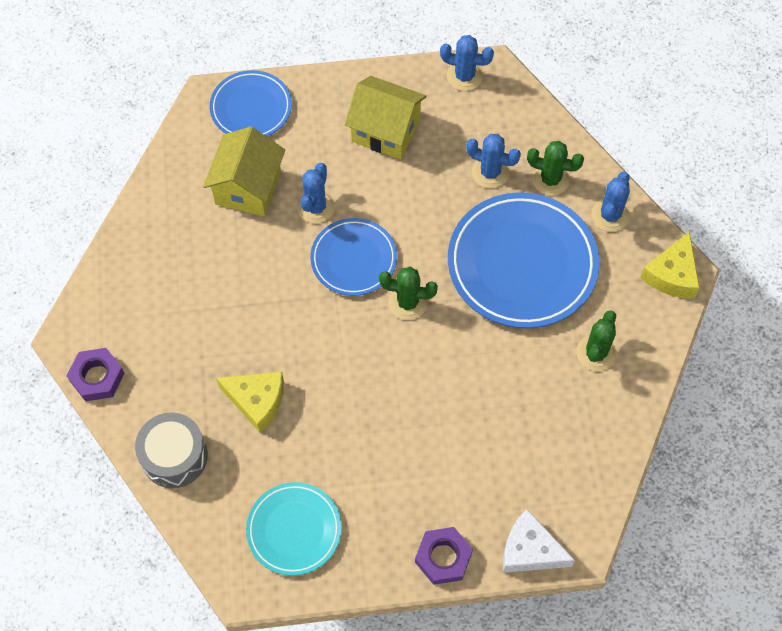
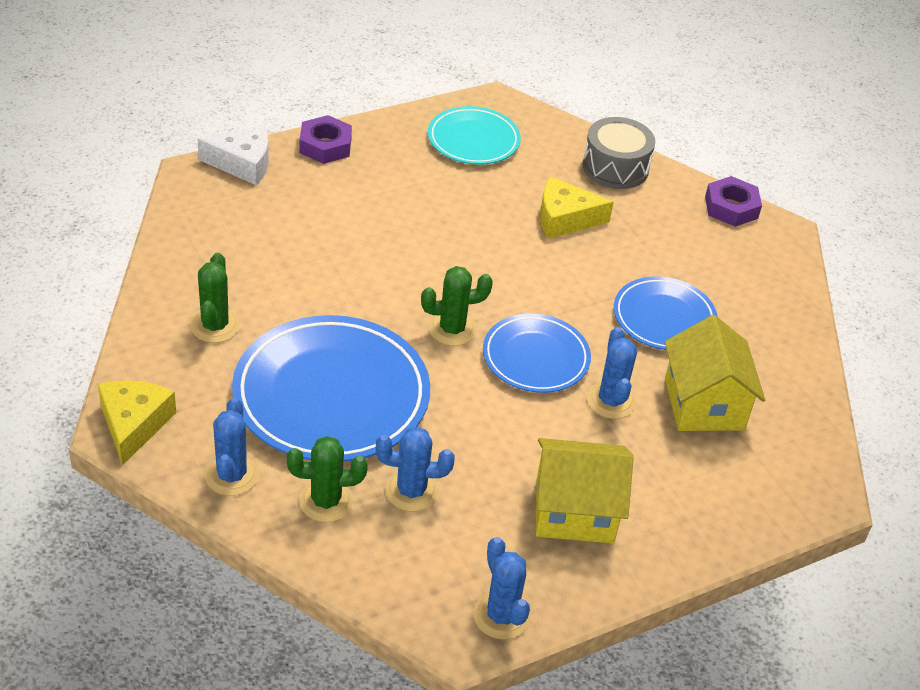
camera: 155 degrees right, 20 degrees down
blue plate [210,70,292,136] -> blue plate moved to [614,276,718,350]
blue cactus [440,35,494,91] -> blue cactus turned 75 degrees clockwise [473,537,530,639]

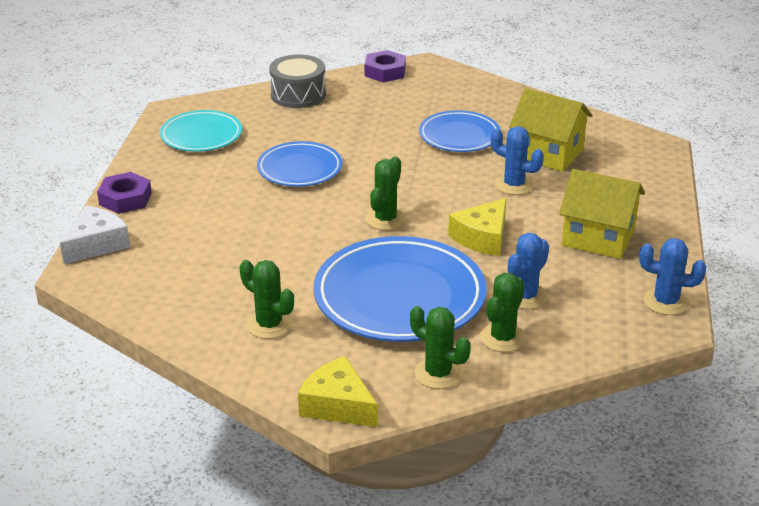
camera: 50 degrees left, 10 degrees down
blue cactus [205,398,259,496] -> green cactus [410,306,471,389]
blue plate [483,314,591,393] -> blue plate moved to [257,141,342,187]
yellow house [536,438,634,543] -> yellow house turned 75 degrees clockwise [559,169,645,259]
yellow cheese [540,177,614,239] -> yellow cheese moved to [448,198,507,256]

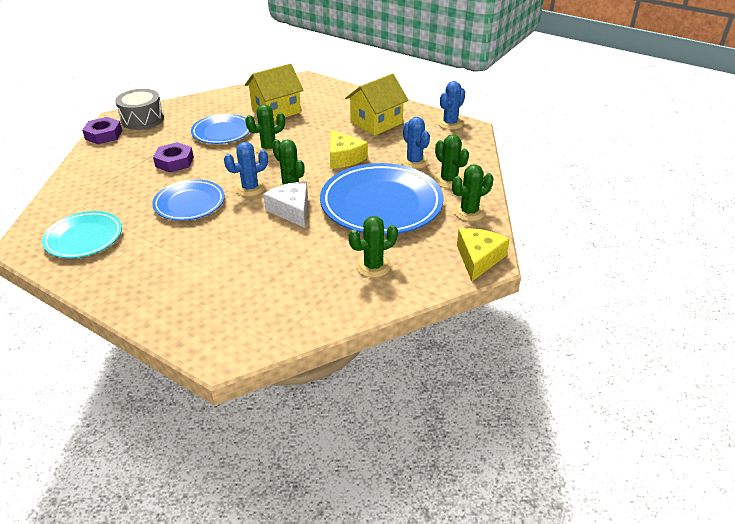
camera: 65 degrees left, 5 degrees up
white cheese [60,206,130,264] -> white cheese moved to [263,181,308,228]
purple nut [97,172,152,214] -> purple nut moved to [153,142,194,172]
grey drum [269,55,326,108] -> grey drum moved to [115,89,164,130]
yellow cheese [298,356,378,427] -> yellow cheese turned 135 degrees clockwise [457,228,510,281]
blue cactus [491,126,544,195] -> blue cactus moved to [224,142,268,197]
none -> green cactus [245,104,285,155]

